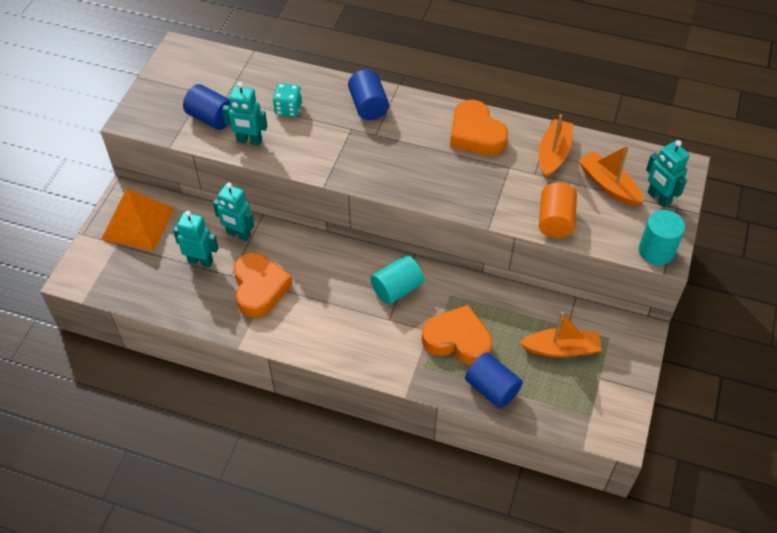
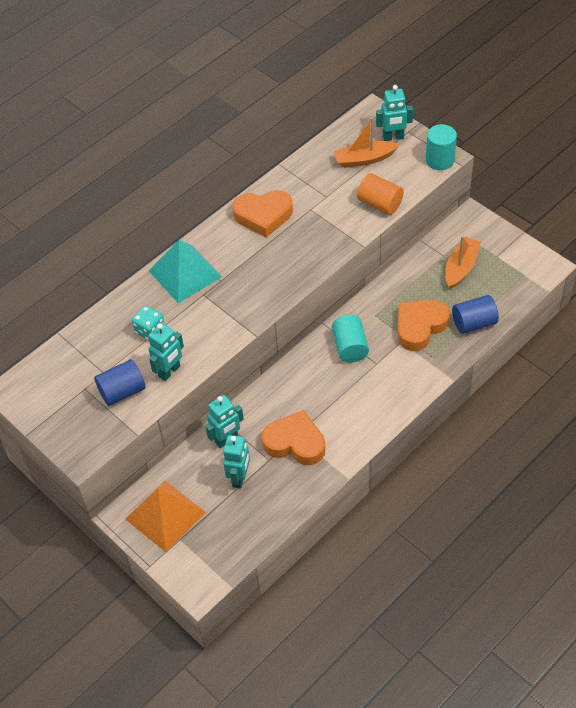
camera: 60 degrees left, 0 degrees up
turquoise robot [173,211,218,268] -> turquoise robot turned 150 degrees clockwise [223,435,250,489]
blue cylinder [348,69,389,120] -> turquoise pyramid [149,240,222,303]
orange boat [539,114,573,179] -> none

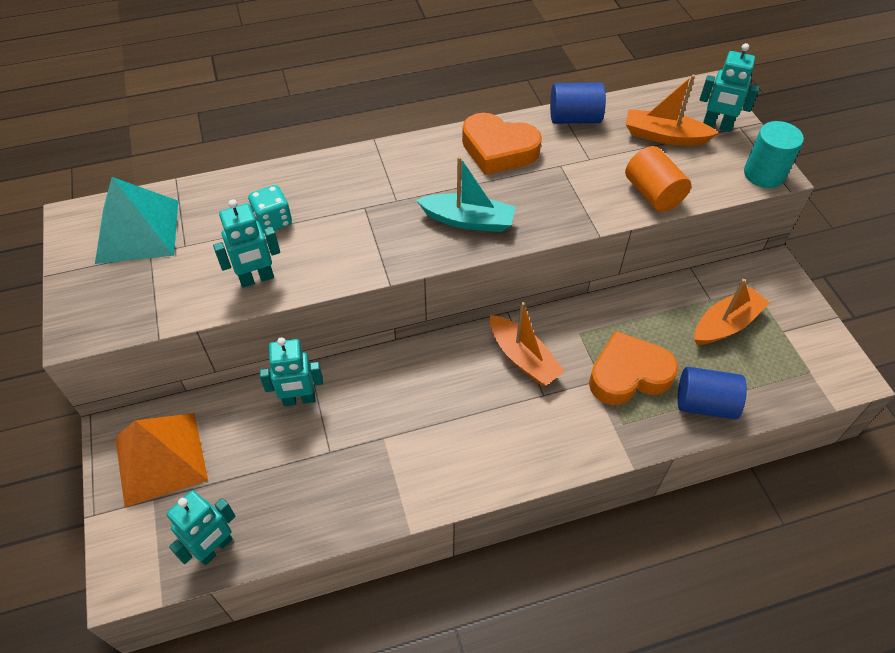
camera: 25 degrees right, 0 degrees up
blue cylinder [94,359,146,406] -> blue cylinder moved to [550,83,606,124]
turquoise pyramid [149,240,222,303] -> turquoise pyramid moved to [95,177,178,264]
turquoise robot [223,435,250,489] -> turquoise robot moved to [166,490,235,566]
orange heart [261,410,325,465] -> none
turquoise cylinder [332,315,369,362] -> orange boat [490,302,565,386]
none -> turquoise boat [416,156,516,232]

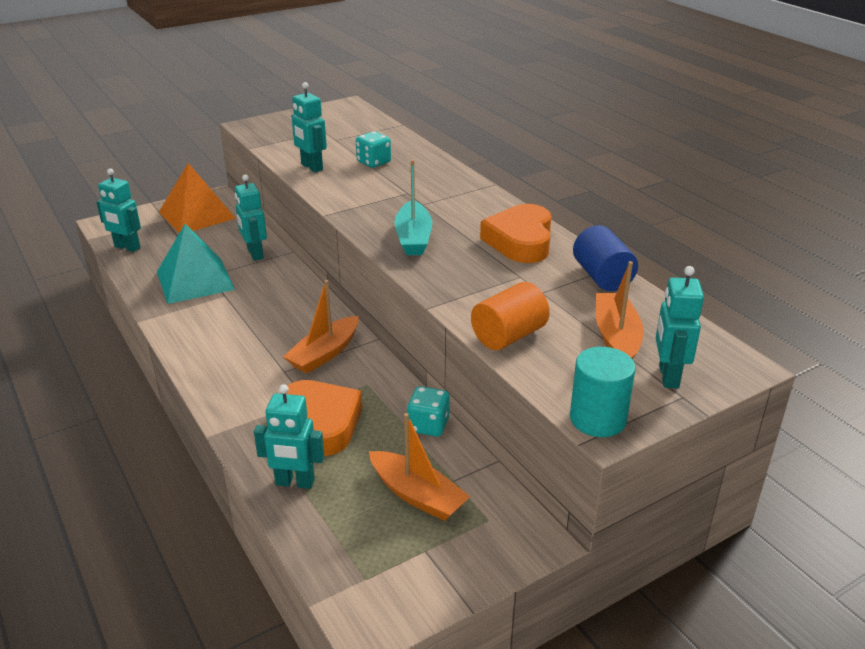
camera: 75 degrees right, 20 degrees down
turquoise pyramid [95,177,178,264] -> turquoise pyramid moved to [157,224,235,304]
blue cylinder [678,367,747,419] -> turquoise robot [254,384,324,489]
none -> turquoise dice [407,386,450,437]

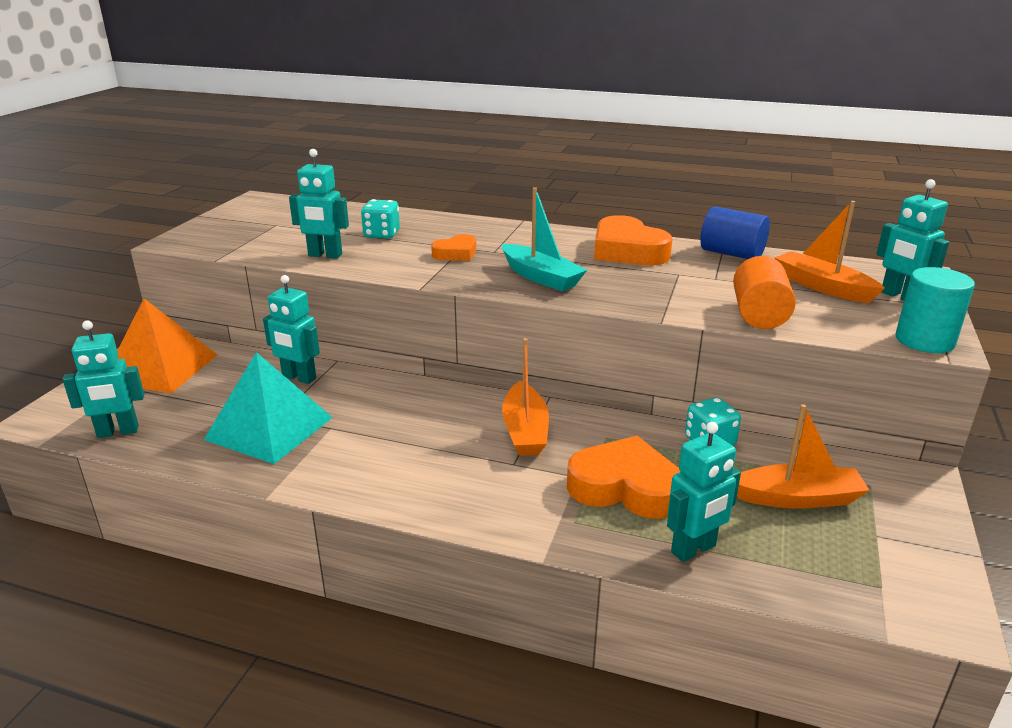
camera: 40 degrees left, 5 degrees down
none -> orange heart [431,234,476,261]

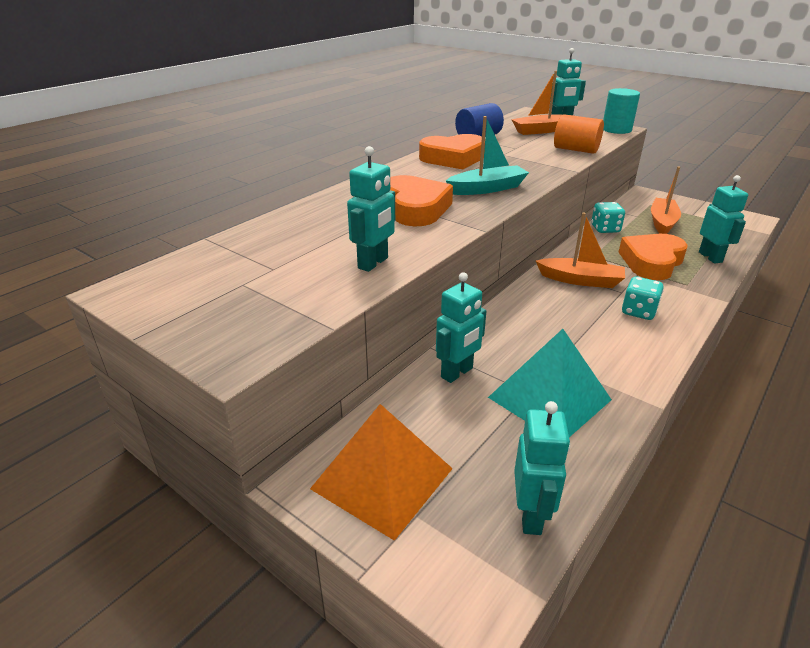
camera: 70 degrees left, 5 degrees up
turquoise dice [361,199,400,239] -> turquoise dice moved to [622,277,664,320]
orange heart [431,234,476,261] -> orange heart [390,175,453,226], size x1.81

